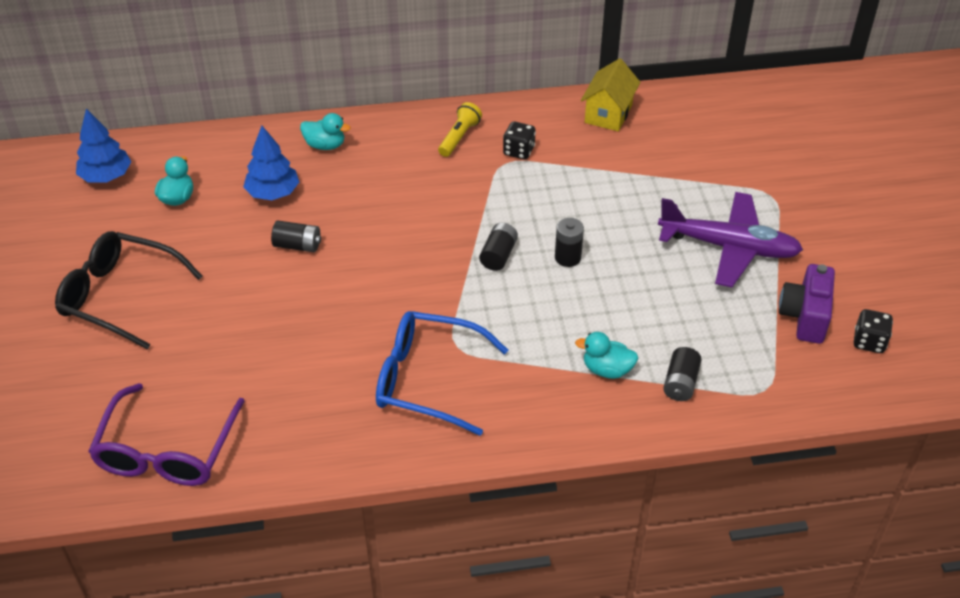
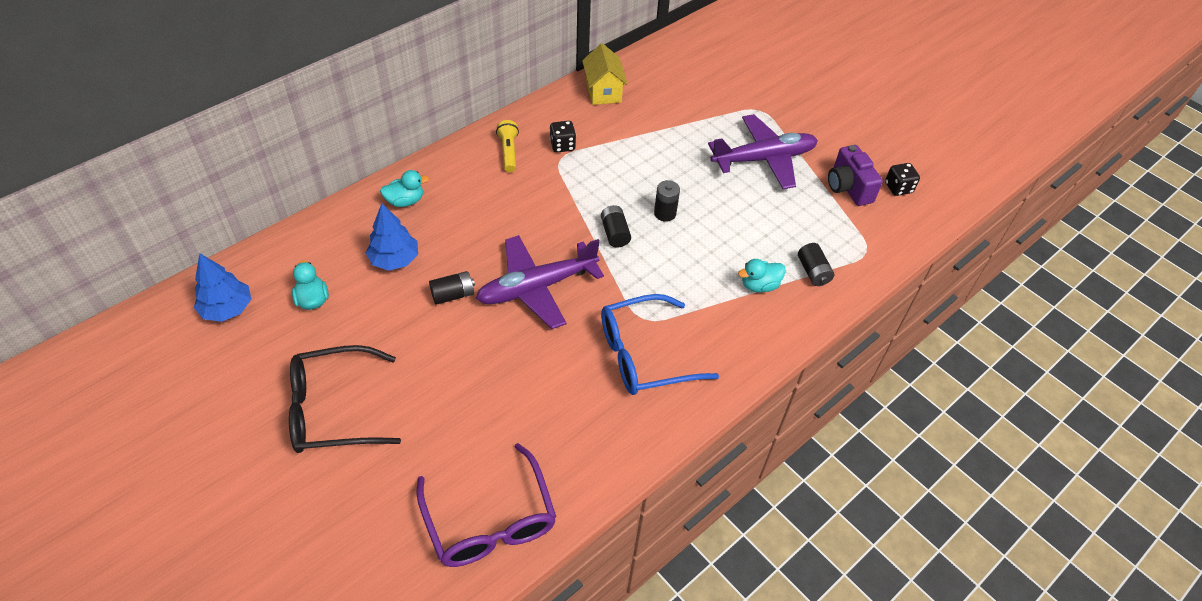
camera: 35 degrees left, 5 degrees up
none -> purple plane [476,235,604,329]

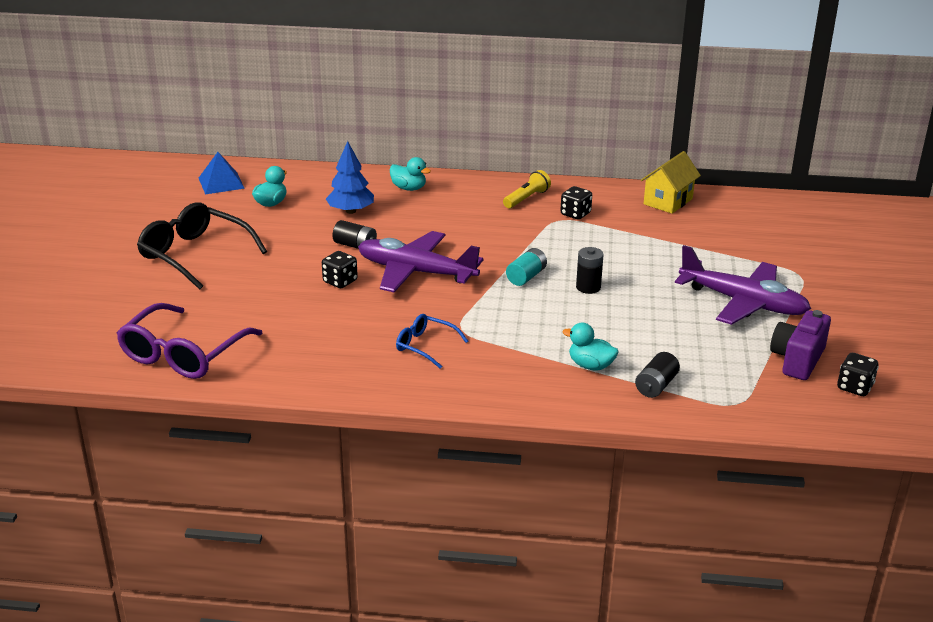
camera: 50 degrees right, 20 degrees down
blue tree [194,254,251,322] -> blue pyramid [199,152,245,194]
black battery [601,205,631,248] -> turquoise battery [506,248,547,286]
blue glasses [601,294,719,395] -> blue glasses [396,314,468,369], size x0.54
none -> black dice [322,251,358,288]

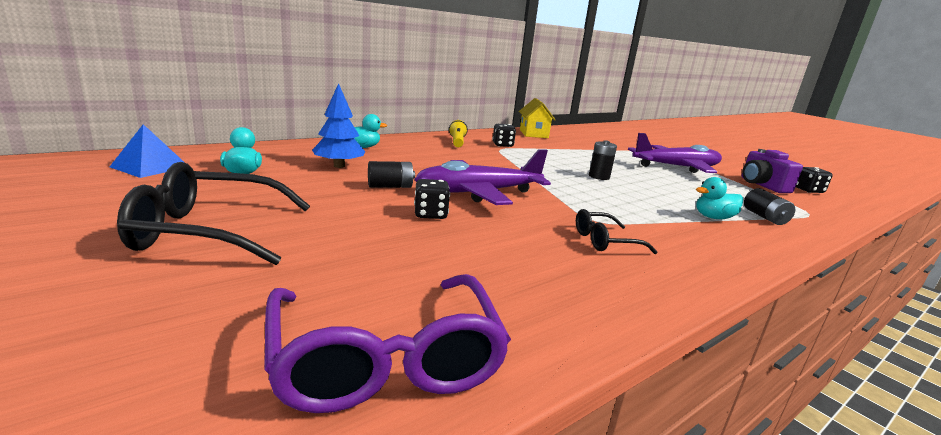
camera: 45 degrees left, 10 degrees down
blue glasses [396,314,468,369] -> black glasses [576,209,657,254]
turquoise battery [506,248,547,286] -> none

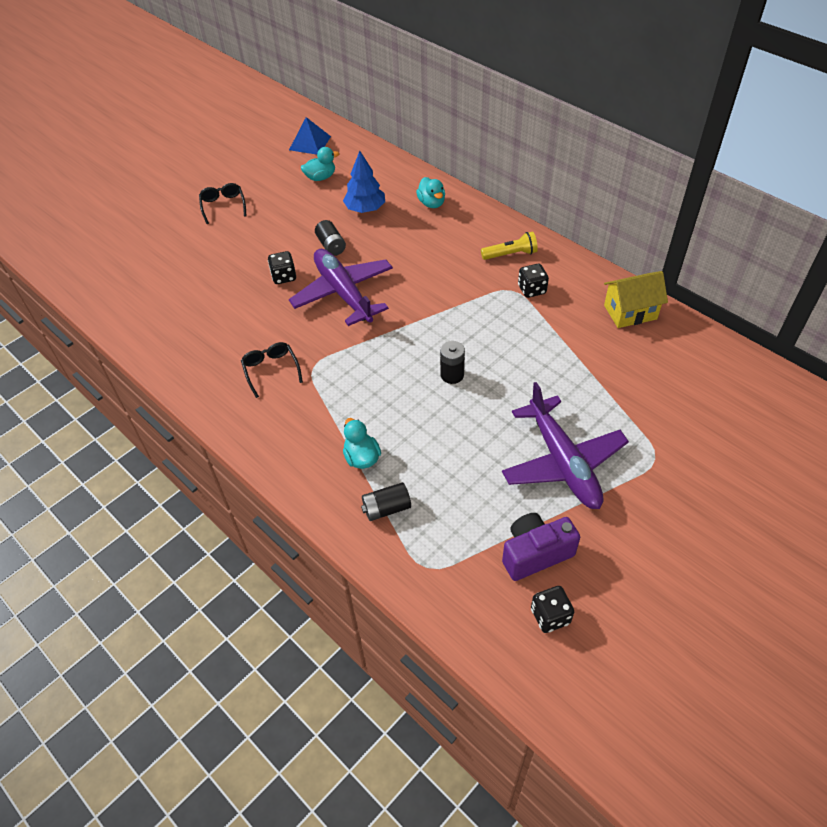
camera: 85 degrees right, 30 degrees up
black glasses [117,162,310,265] -> black glasses [199,183,246,224], size x0.54
purple glasses [264,274,511,413] -> none

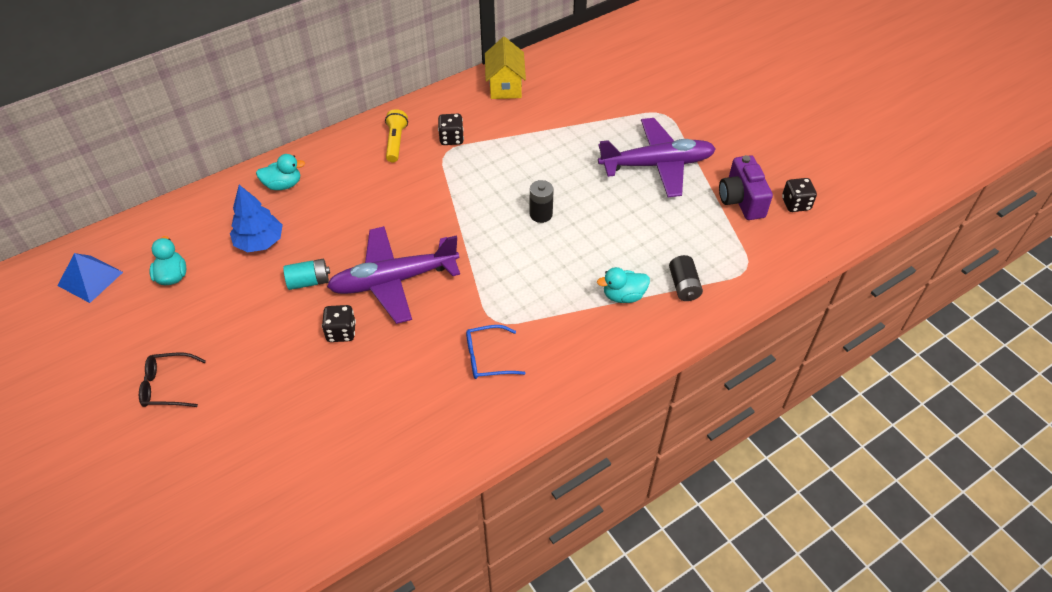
camera: 80 degrees left, 0 degrees up
black glasses [241,342,303,398] -> blue glasses [466,325,525,379]
black battery [315,220,346,256] -> turquoise battery [283,259,330,290]

